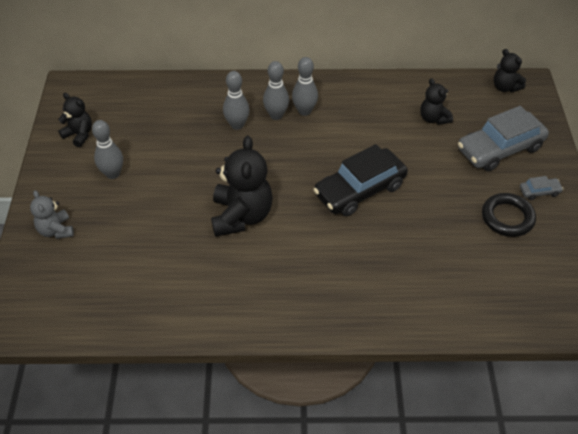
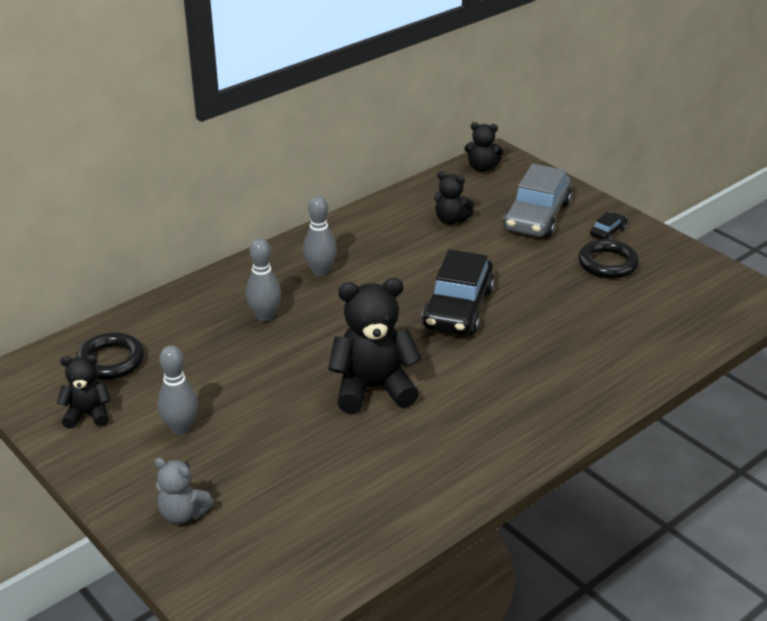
camera: 40 degrees left, 15 degrees down
black teddy bear [211,136,273,237] -> black teddy bear turned 60 degrees counterclockwise [328,278,422,414]
grey bowling pin [263,61,289,120] -> none
grey car [520,176,563,200] -> black car [590,212,628,239]
none -> black ring [76,332,144,380]

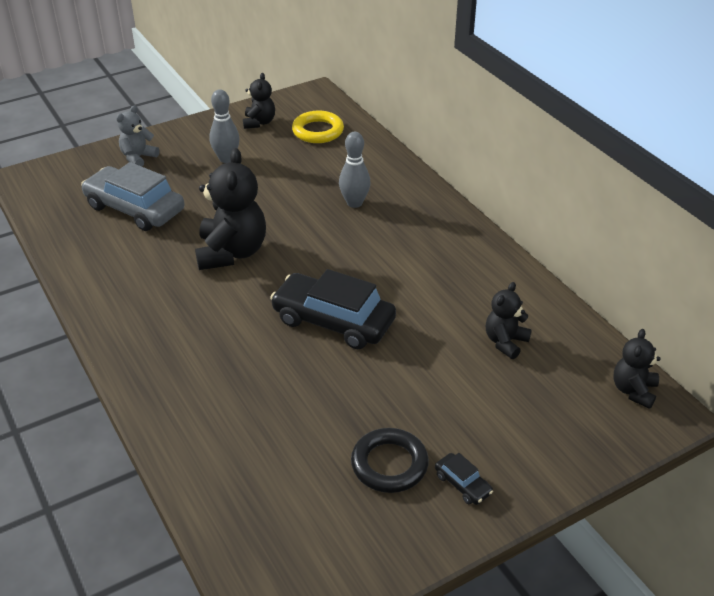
camera: 100 degrees right, 5 degrees up
black ring [76,332,144,380] -> yellow ring [292,111,344,143]
grey bowling pin [303,196,337,276] -> none
grey car [503,164,572,237] -> grey car moved to [81,162,185,231]

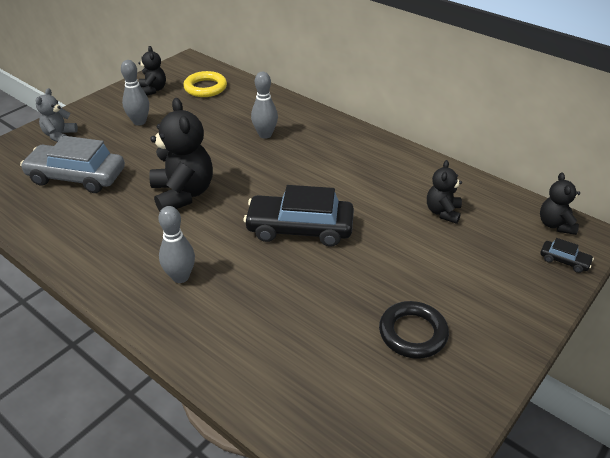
camera: 20 degrees left, 0 degrees up
black car [435,453,493,505] -> black car moved to [540,238,594,273]
none -> grey bowling pin [158,206,195,283]

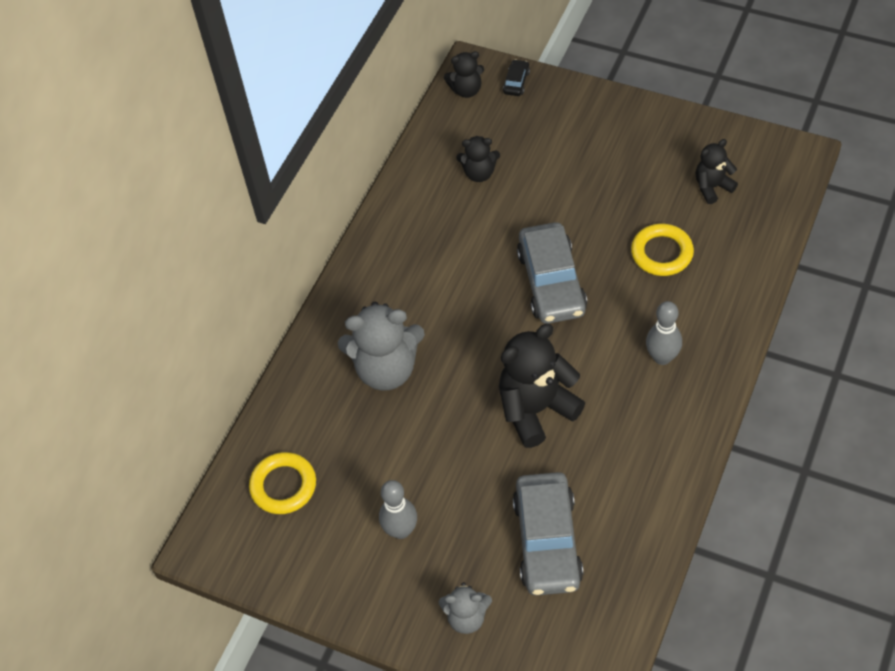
camera: 100 degrees left, 15 degrees up
black teddy bear [138,46,166,96] -> black teddy bear moved to [696,139,738,204]
black car [244,185,354,247] -> grey car [517,222,587,324]
grey bowling pin [251,72,278,139] -> grey teddy bear [338,302,425,391]
black ring [379,301,449,359] -> none
none -> yellow ring [631,224,694,276]

